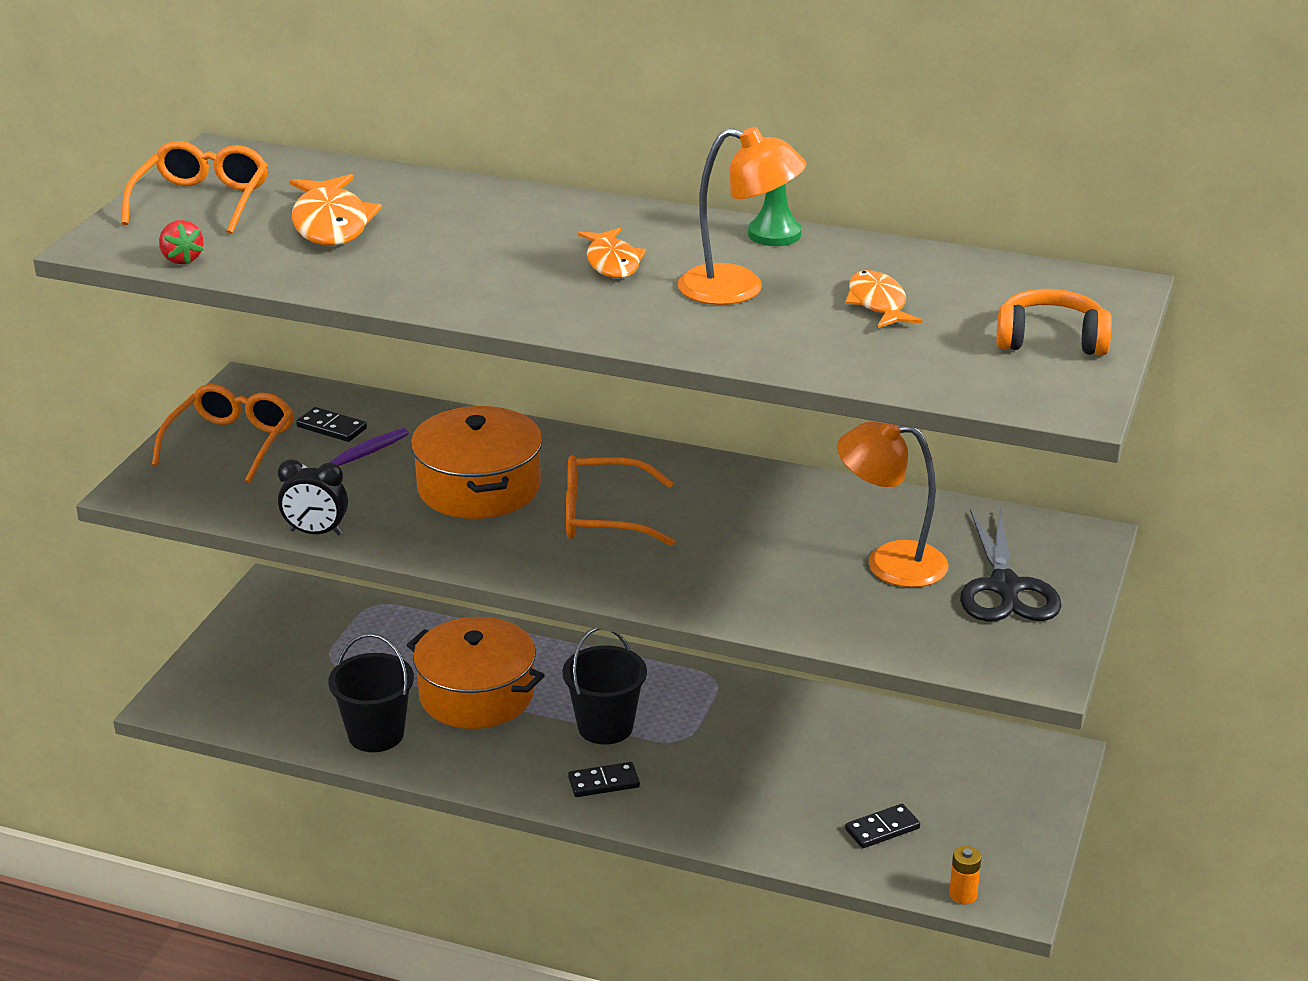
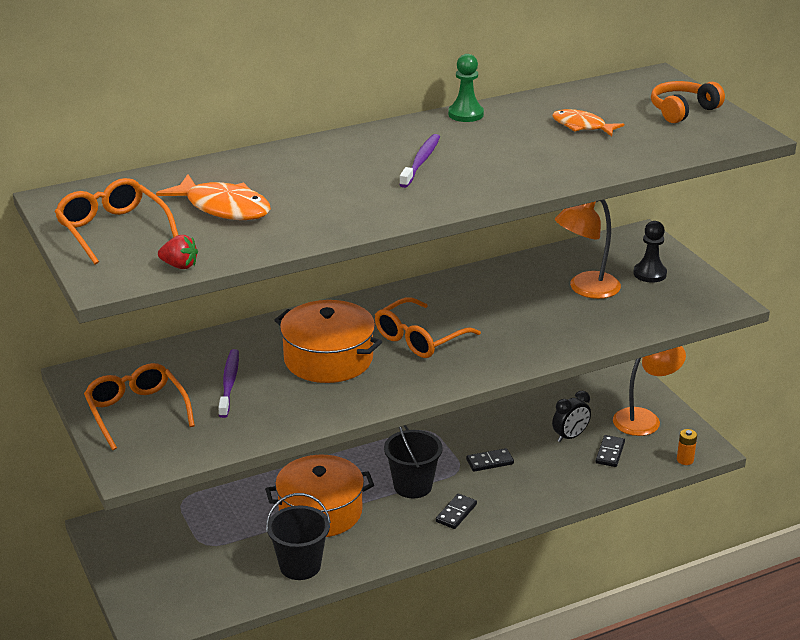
camera: 45 degrees left, 0 degrees up
black clock [278,459,348,535] -> black clock moved to [552,391,591,442]
black domino [296,407,367,442] -> black domino moved to [466,448,514,472]
orange fish [578,228,646,278] -> purple toothbrush [399,134,440,188]
orange lamp [678,127,807,305] -> orange lamp moved to [613,346,686,436]
black scissors [960,508,1061,622] -> black pawn [633,221,667,283]

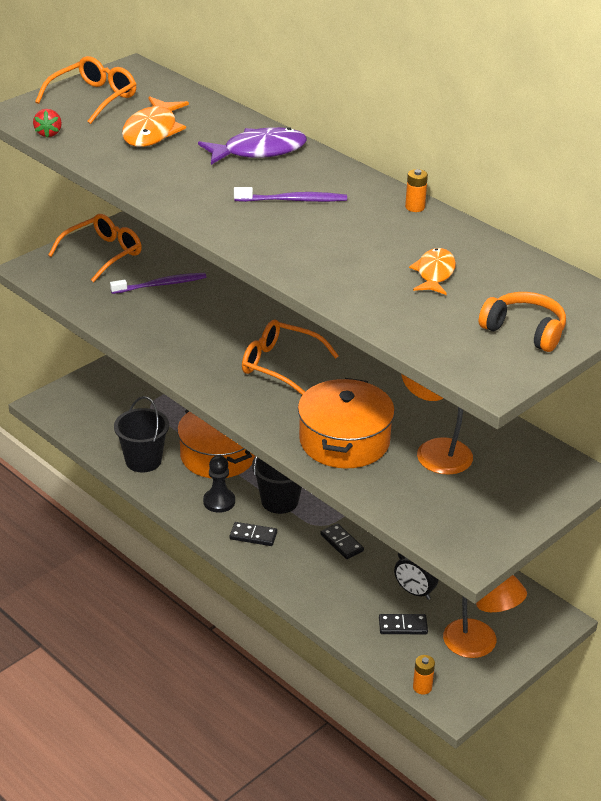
camera: 70 degrees right, 5 degrees up
orange pot [274,300,382,383] -> orange pot moved to [298,378,395,468]
green pawn [448,54,484,122] -> orange battery [405,169,428,212]
black pawn [633,221,667,283] -> black pawn moved to [203,455,235,513]
none -> purple fish [198,127,307,165]

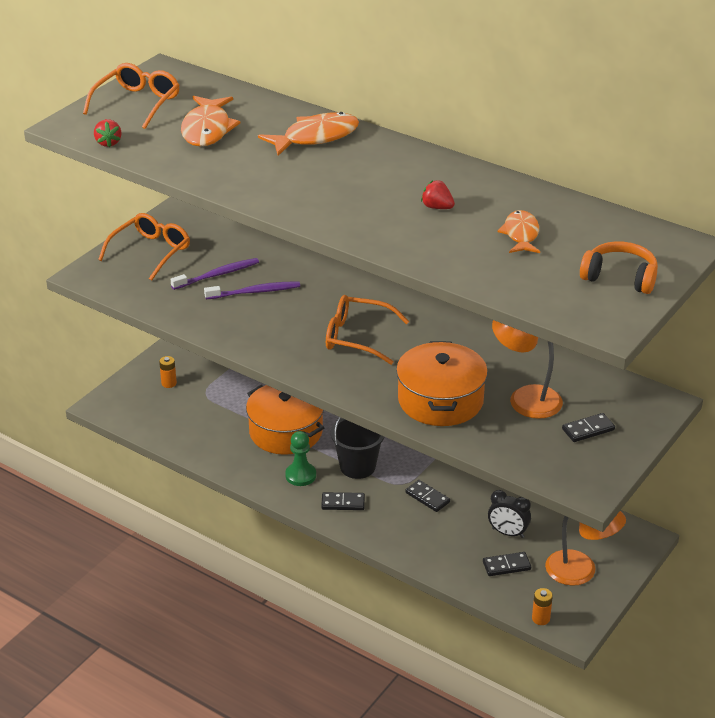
camera: 10 degrees left, 0 degrees up
black bucket [114,396,169,473] -> none
purple fish [198,127,307,165] -> orange fish [258,112,359,156]
black pawn [203,455,235,513] -> green pawn [285,431,316,486]
purple toothbrush [234,187,347,202] -> purple toothbrush moved to [204,281,300,299]
orange battery [405,169,428,212] -> orange battery moved to [159,356,177,388]
none -> red strawberry [421,180,455,209]
none -> black domino [562,413,615,442]

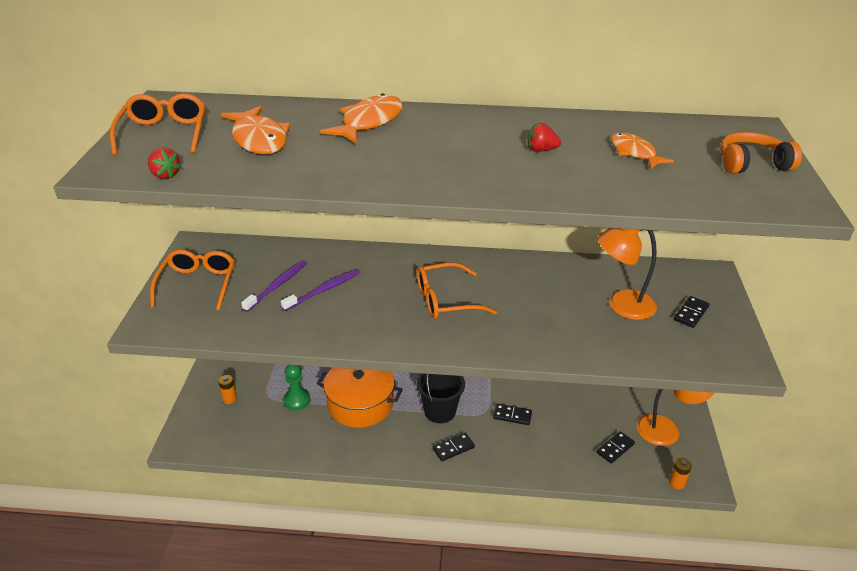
camera: 30 degrees left, 0 degrees up
green pawn [285,431,316,486] -> green pawn moved to [283,365,311,410]
orange pot [396,341,488,426] -> none
black clock [488,490,531,538] -> none

